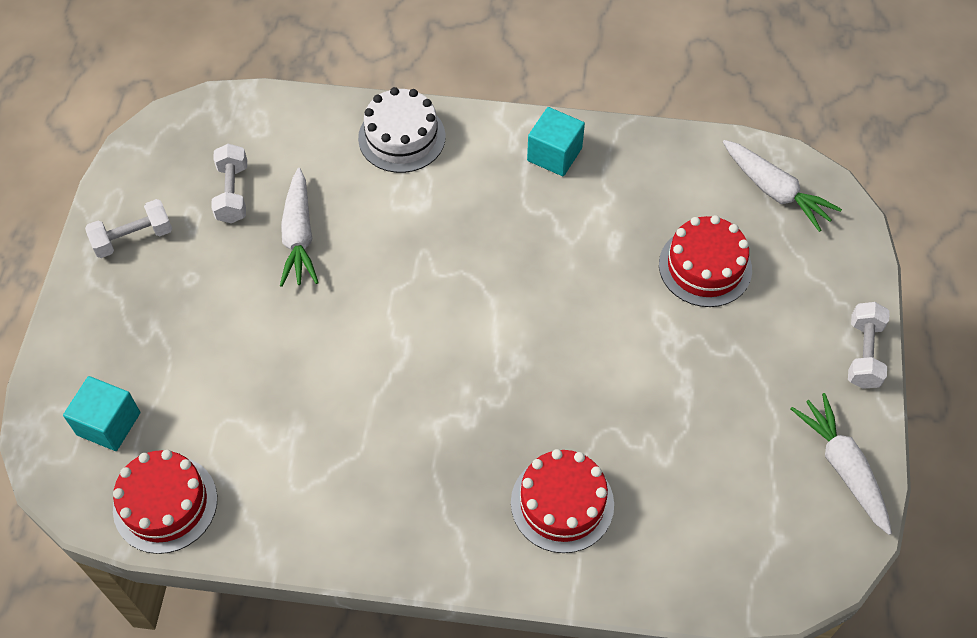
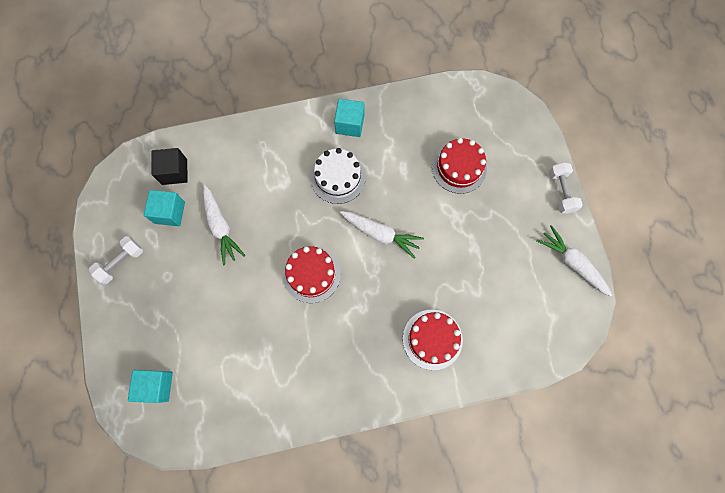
camera: 20 degrees left, 15 degrees up
red cake [113,450,217,554] -> red cake moved to [283,246,341,303]
white dumbbell [211,144,247,223] -> turquoise cube [144,190,185,226]
white cake [358,87,446,173] -> white cake moved to [310,148,366,204]
white carrot [723,140,842,232] -> white carrot moved to [340,211,424,258]
none -> black cube [151,148,188,185]

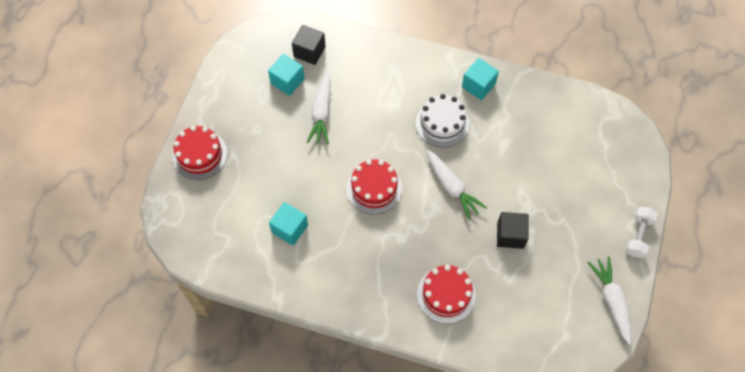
camera: 30 degrees right, 10 degrees down
white dumbbell [89,236,143,284] -> none
turquoise cube [128,370,173,403] -> turquoise cube moved to [269,202,308,246]
red cake [432,138,487,194] -> red cake moved to [173,126,228,180]
none -> black cube [497,212,529,249]

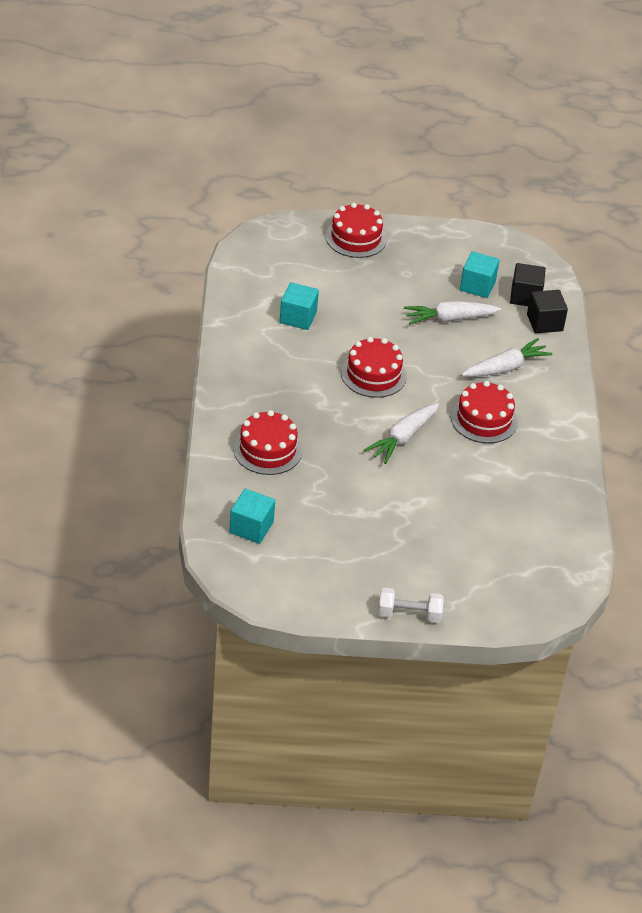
camera: 70 degrees right, 20 degrees down
white cake [416,94,469,148] -> red cake [451,381,518,443]
turquoise cube [462,58,499,100] -> turquoise cube moved to [229,489,275,544]
black cube [497,212,529,249] -> black cube moved to [527,290,568,333]
white carrot [587,256,631,345] -> white carrot moved to [461,338,552,377]

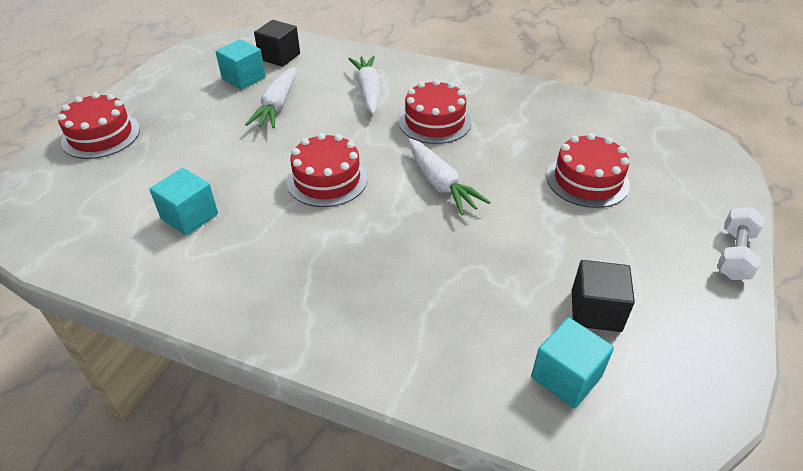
camera: 65 degrees left, 0 degrees up
red cake [233,410,302,475] -> red cake moved to [547,133,630,208]
black cube [527,290,568,333] -> black cube moved to [572,260,635,332]

